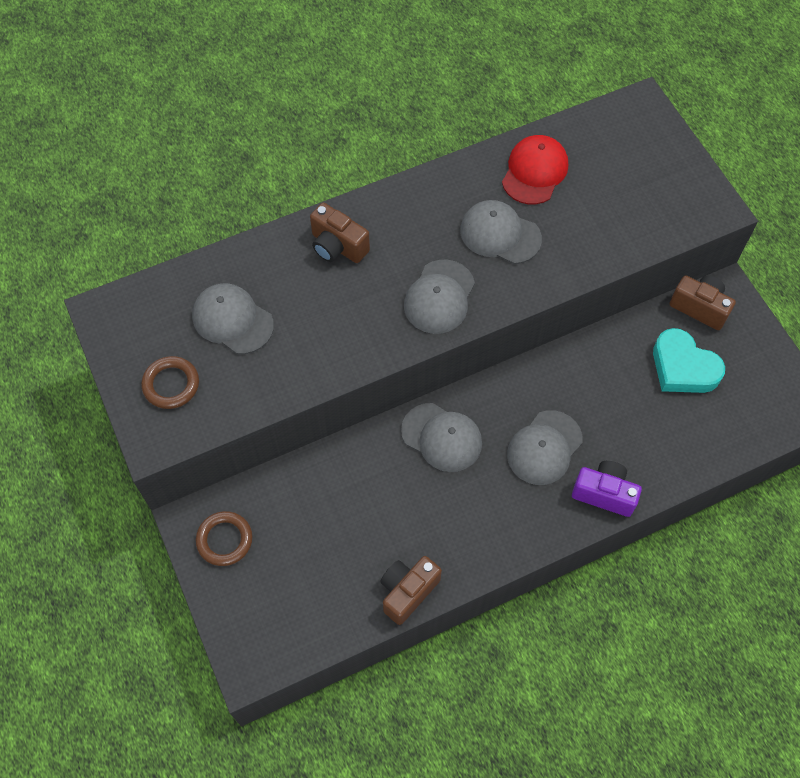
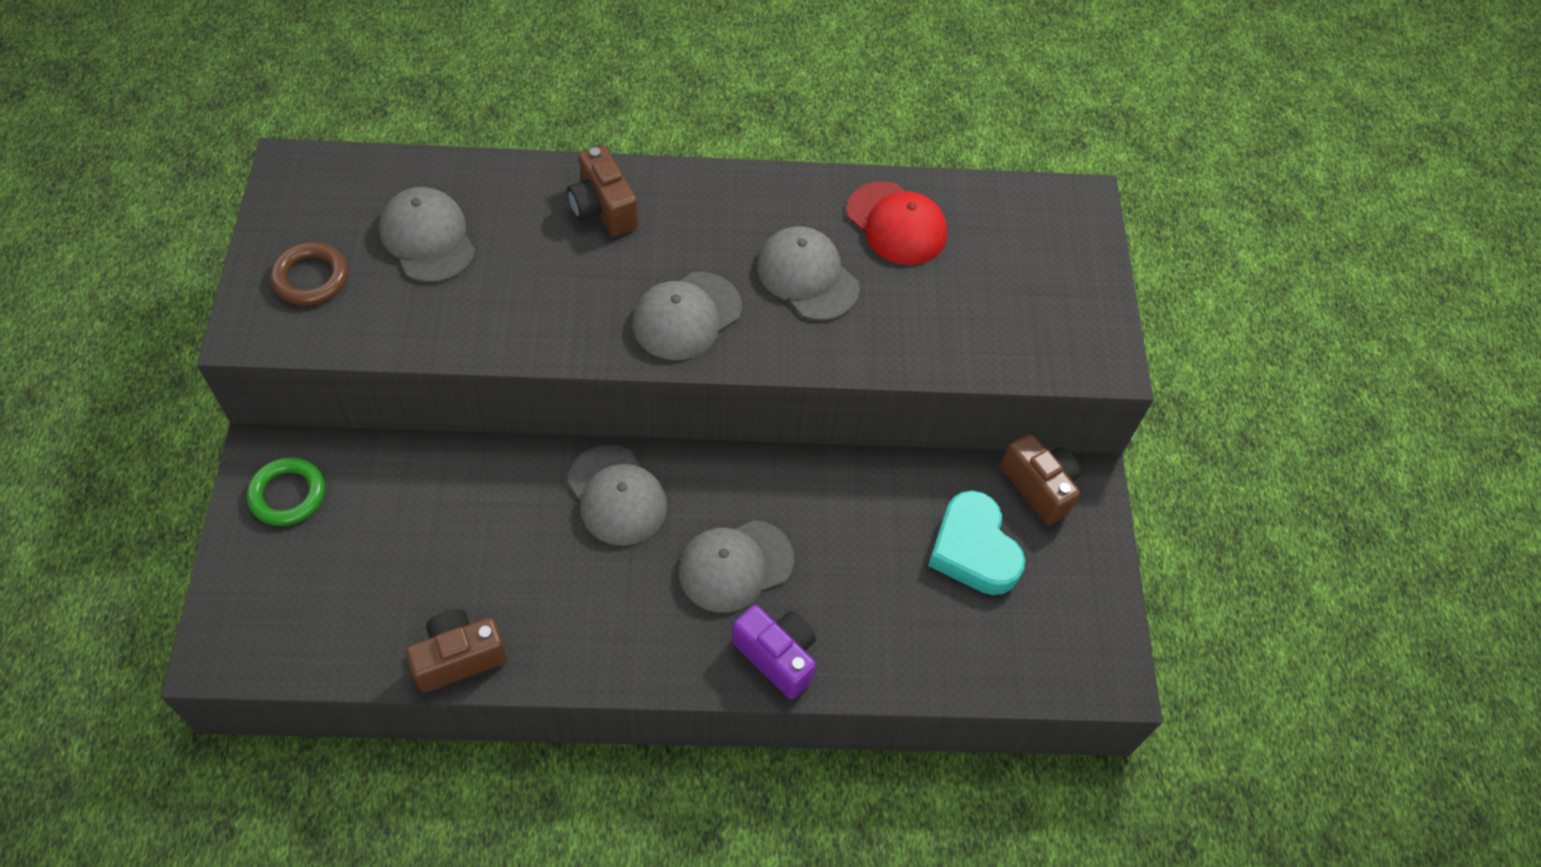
camera: 20 degrees right, 5 degrees down
brown ring [196,511,252,566] -> green ring [247,457,325,526]
red cap [502,135,568,204] -> red cap turned 90 degrees clockwise [846,181,947,265]

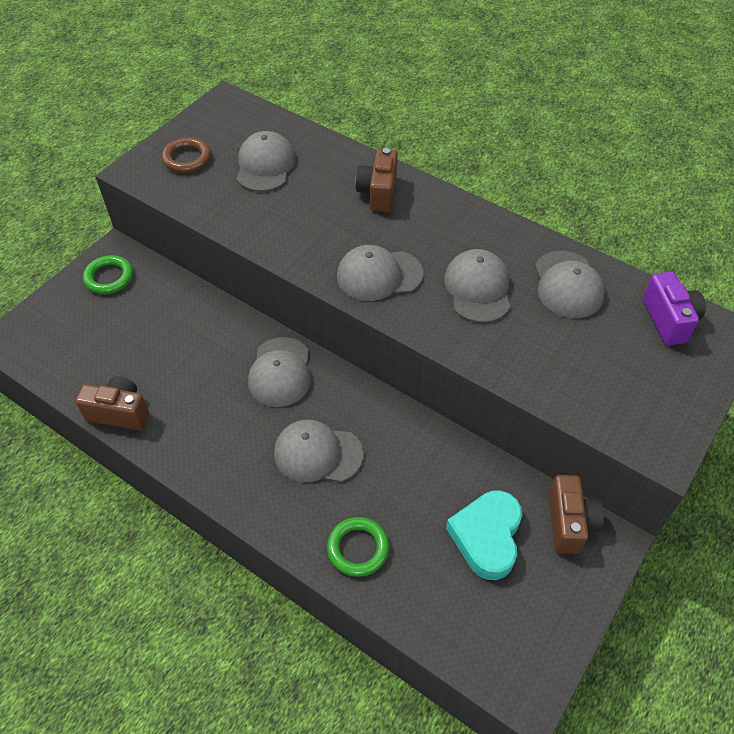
camera: 40 degrees right, 5 degrees down
purple camera [732,605,816,700] -> purple camera moved to [643,272,706,346]
red cap [846,181,947,265] -> grey cap [535,251,605,318]
none -> green ring [327,517,389,577]

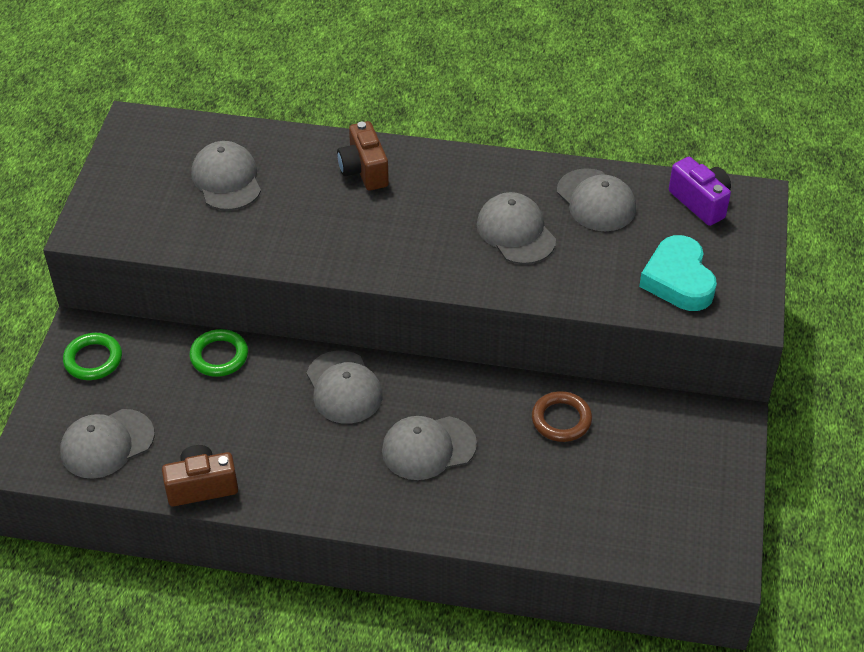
camera: 25 degrees left, 5 degrees down
brown ring [162,137,211,173] -> brown ring moved to [532,391,592,442]
green ring [327,517,389,577] -> green ring moved to [190,329,248,377]
grey cap [337,245,423,301] -> grey cap moved to [60,409,155,479]
turquoise heart [446,490,522,580] -> turquoise heart moved to [639,235,717,311]
brown camera [549,475,604,554] -> none

